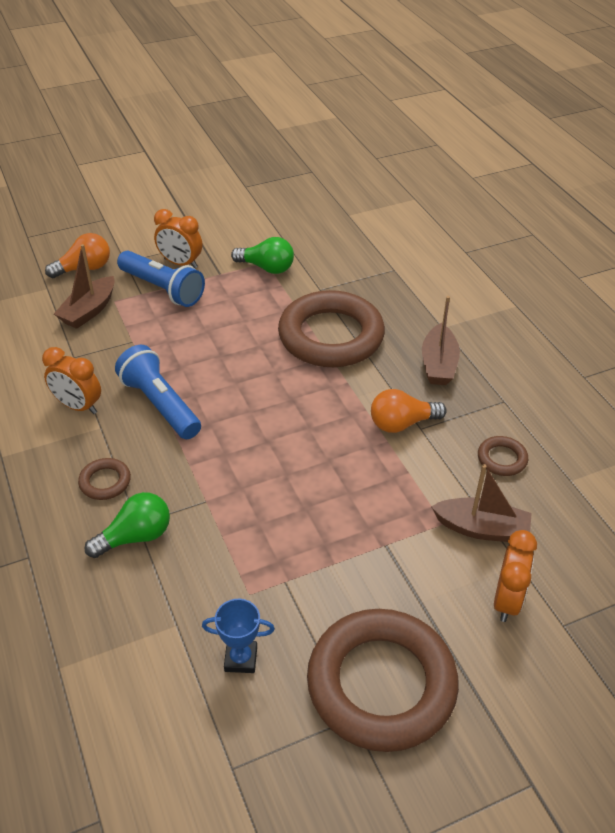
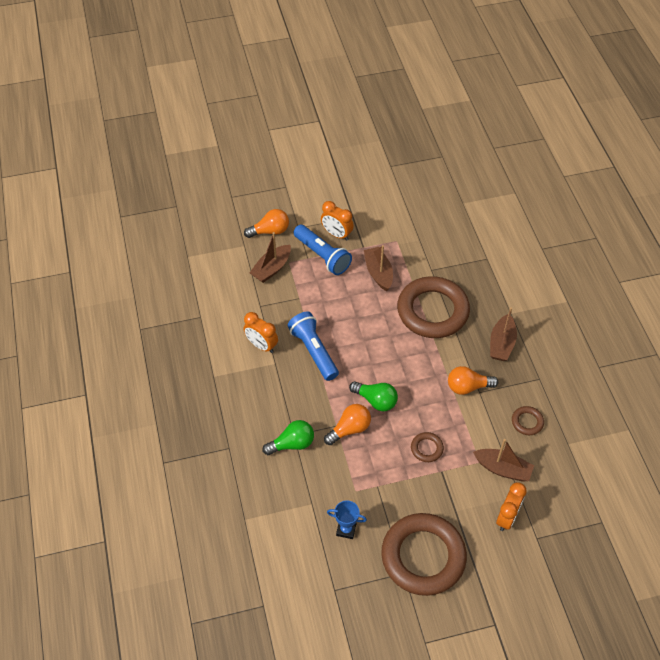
camera: 10 degrees right, 10 degrees up
brown ring [78,458,131,500] -> brown ring moved to [411,432,444,462]
green light bulb [231,237,294,274] -> green light bulb moved to [349,381,398,411]
none -> orange light bulb [324,404,371,445]
none -> brown boat [364,245,393,291]

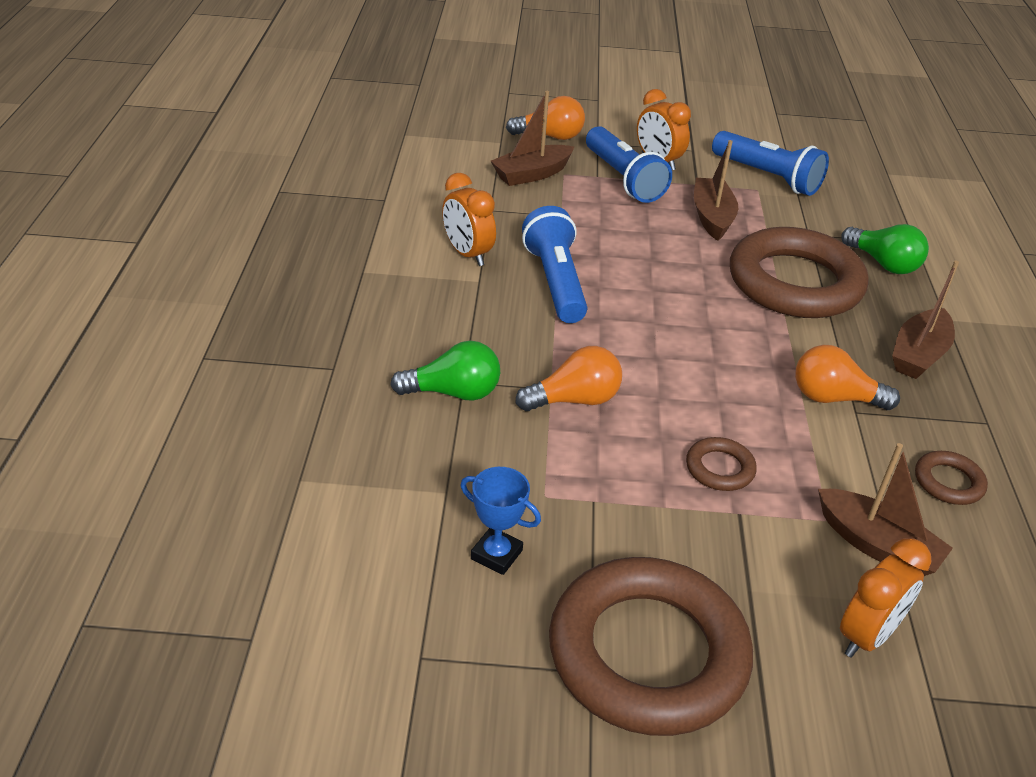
camera: 15 degrees right, 15 degrees down
green light bulb [349,381,398,411] -> green light bulb moved to [841,224,929,274]
none -> blue flashlight [712,131,829,196]

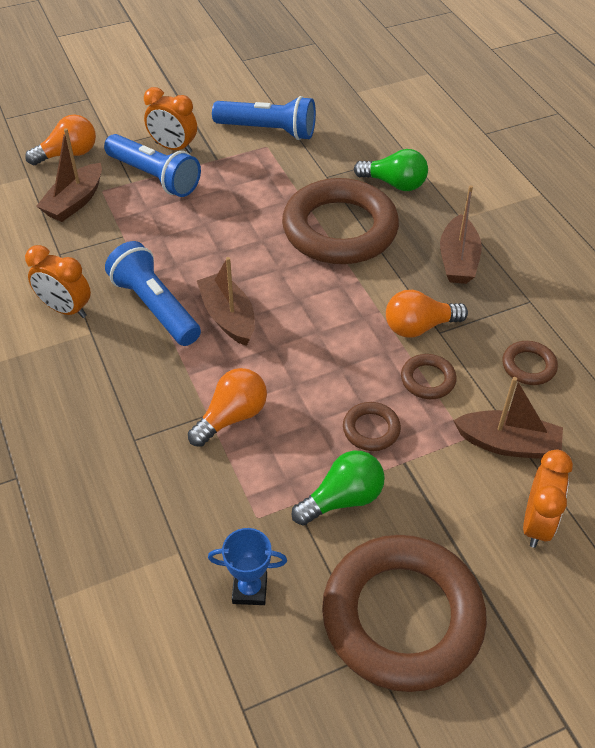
camera: 25 degrees left, 10 degrees up
green light bulb [390,341,500,401] -> green light bulb moved to [292,451,385,526]
brown boat [694,140,738,241] -> brown boat moved to [197,257,255,346]
none -> brown ring [401,354,457,399]

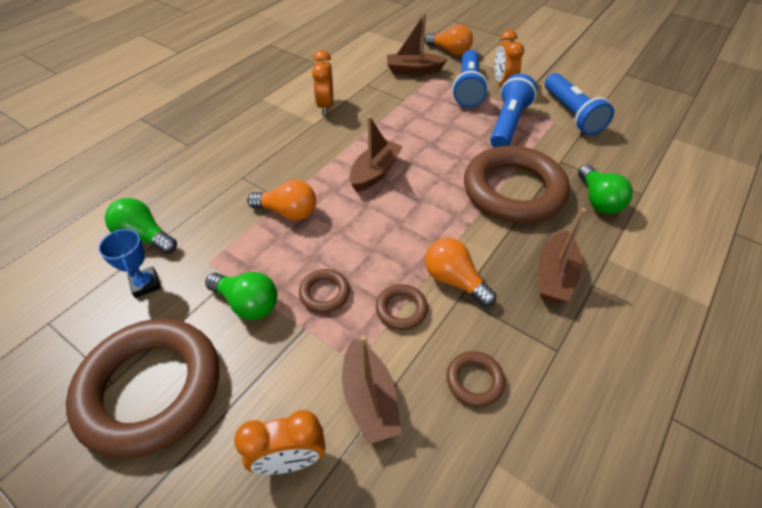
camera: 60 degrees right, 0 degrees up
blue flashlight [105,241,201,346] -> blue flashlight moved to [490,74,537,147]
brown boat [440,185,482,284] -> brown boat turned 45 degrees counterclockwise [538,208,586,303]
none -> green light bulb [105,198,177,254]

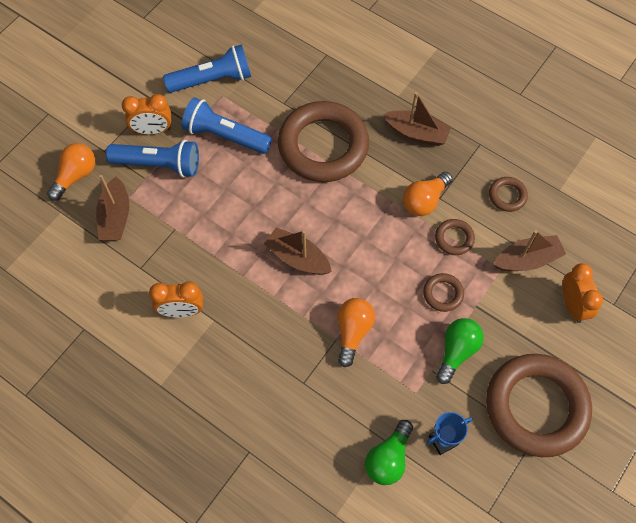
camera: 90 degrees left, 15 degrees up
green light bulb [578,165,633,214] -> none

